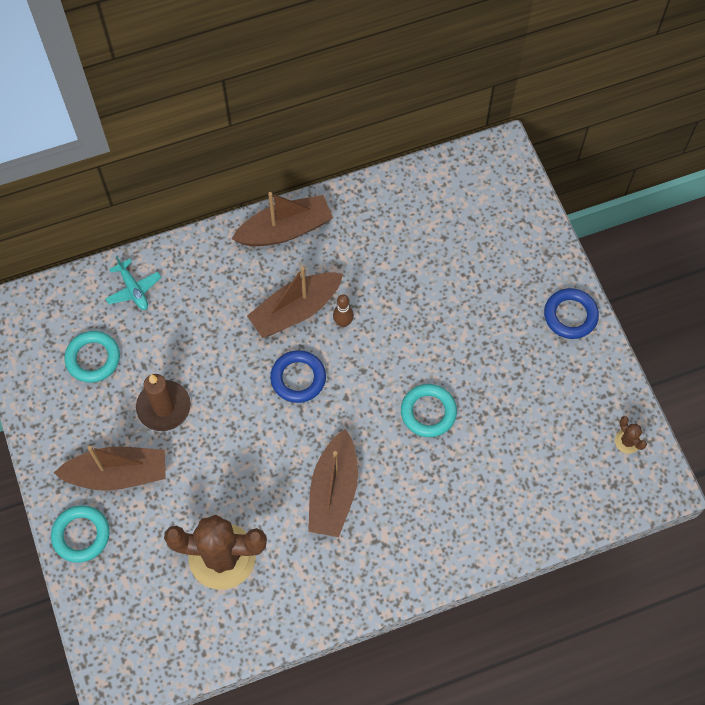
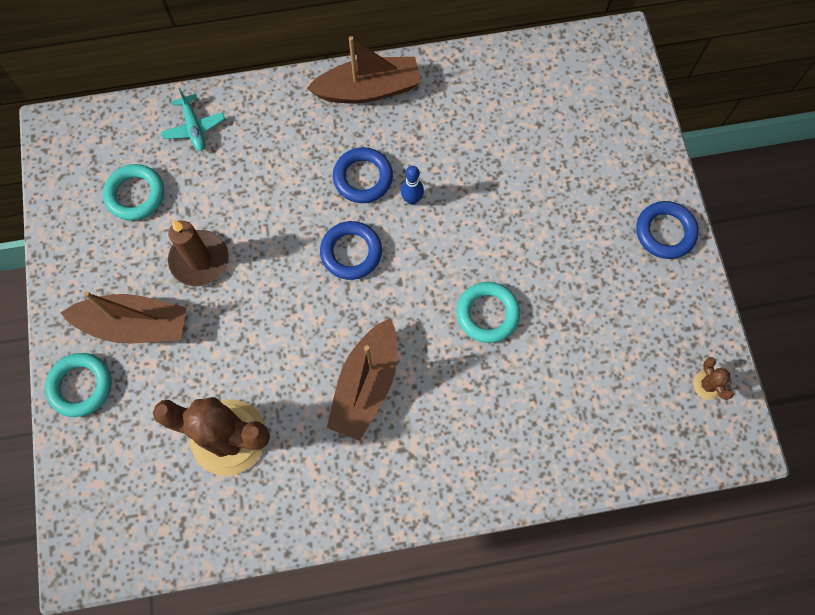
camera: 10 degrees right, 5 degrees up
brown boat [247,267,343,338] -> blue ring [333,147,393,203]
brown bowling pin [333,294,354,327] -> blue bowling pin [401,166,424,205]

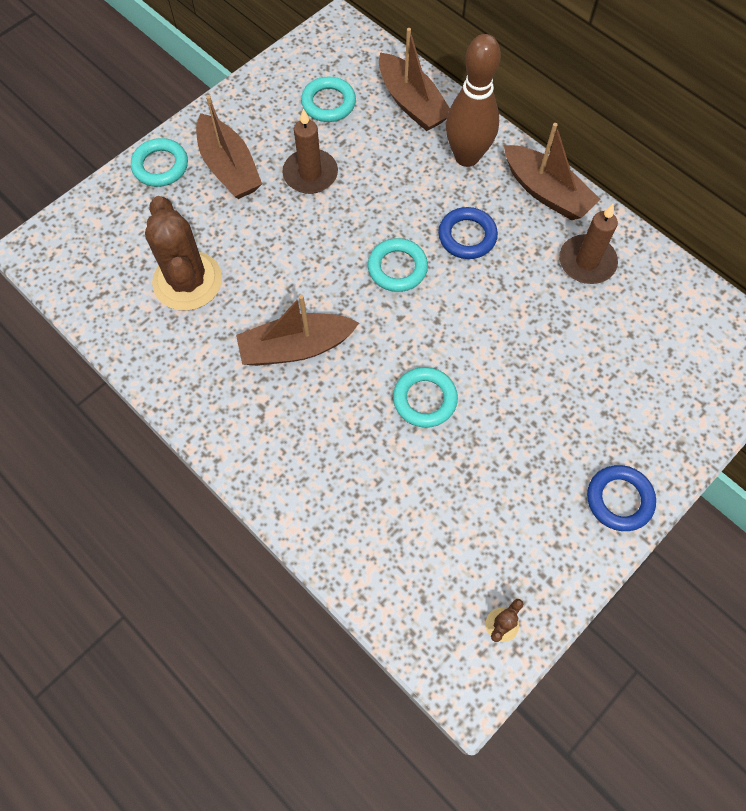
camera: 55 degrees right, 5 degrees down
turquoise plane [161,88,225,151] -> brown boat [379,28,450,131]
blue ring [320,221,382,280] -> turquoise ring [368,238,428,292]
blue bowling pin [401,166,424,205] -> none
none -> brown bowling pin [446,34,501,167]
none -> brown candle [559,203,618,284]

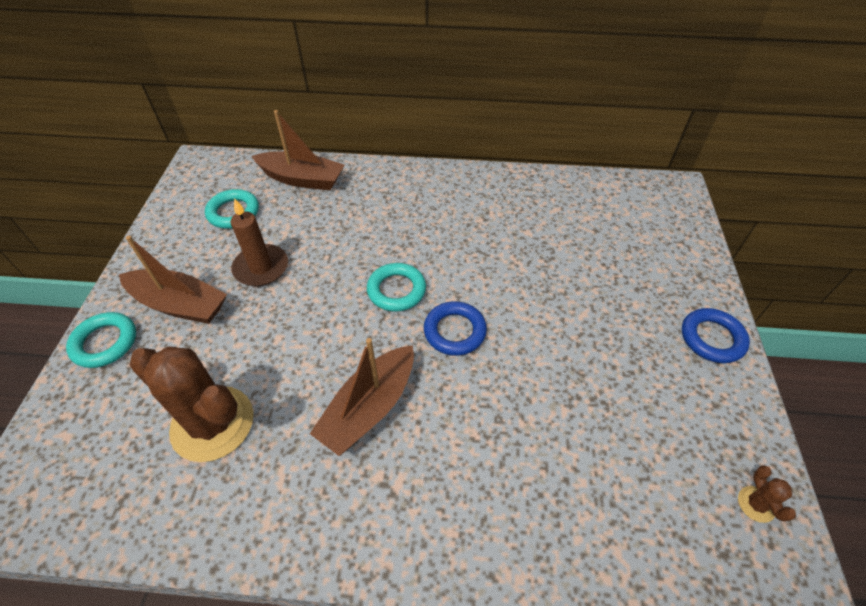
camera: 40 degrees left, 15 degrees down
turquoise ring [393,367,458,428] -> none
blue ring [438,207,498,259] -> blue ring moved to [424,301,487,356]
brown bowling pin [446,34,501,167] -> none
brown boat [504,123,601,220] -> none
brown candle [559,203,618,284] -> none

